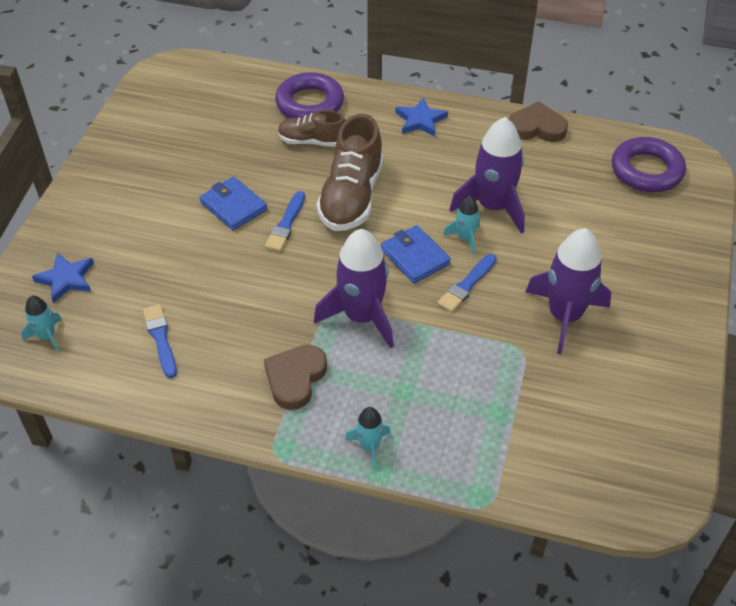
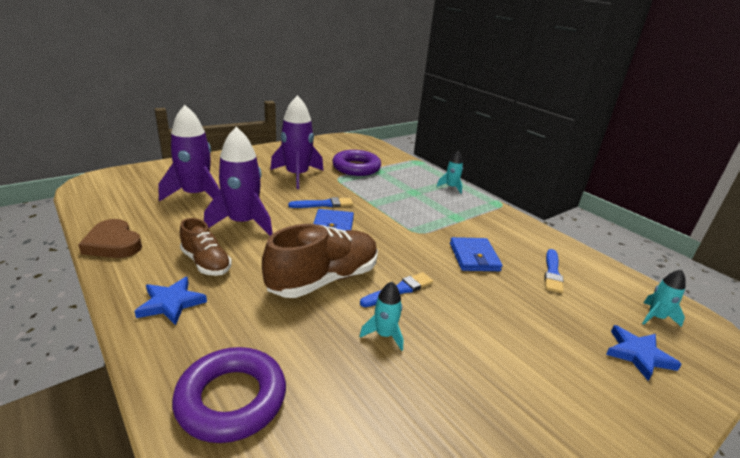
camera: 145 degrees left, 20 degrees down
blue wallet [199,177,267,231] -> blue wallet moved to [450,237,503,271]
brown heart [264,345,327,410] -> none
brown shoe [278,110,346,147] -> brown shoe moved to [180,218,232,276]
purple rocket [314,229,394,349] -> purple rocket moved to [159,105,220,202]
turquoise rocket [443,196,480,254] -> turquoise rocket moved to [359,282,403,351]
purple ring [612,137,686,192] -> purple ring moved to [332,150,381,176]

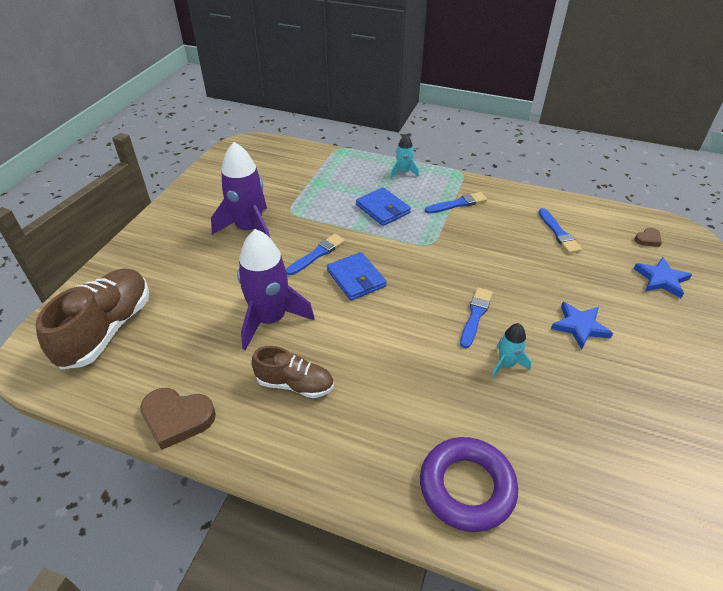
camera: 30 degrees left, 15 degrees up
blue star [134,277,207,325] -> blue star moved to [551,302,613,350]
purple rocket [159,105,220,202] -> none
brown shoe [262,224,378,298] -> brown shoe moved to [36,269,149,369]
purple ring [332,150,381,176] -> none
blue wallet [450,237,503,271] -> blue wallet moved to [356,187,411,226]
turquoise rocket [642,269,686,327] -> brown heart [635,228,662,247]
none -> blue brush [425,192,487,214]

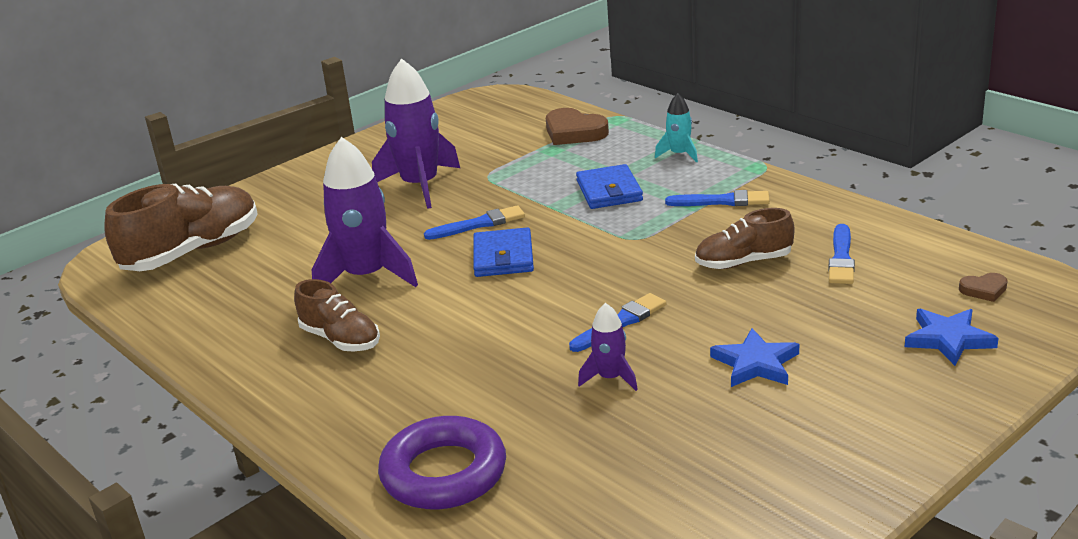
camera: 30 degrees right, 15 degrees down
brown heart [140,388,216,450] -> brown heart moved to [546,108,609,145]
turquoise rocket [492,323,531,378] -> purple rocket [578,303,638,391]
none -> brown shoe [695,208,795,269]

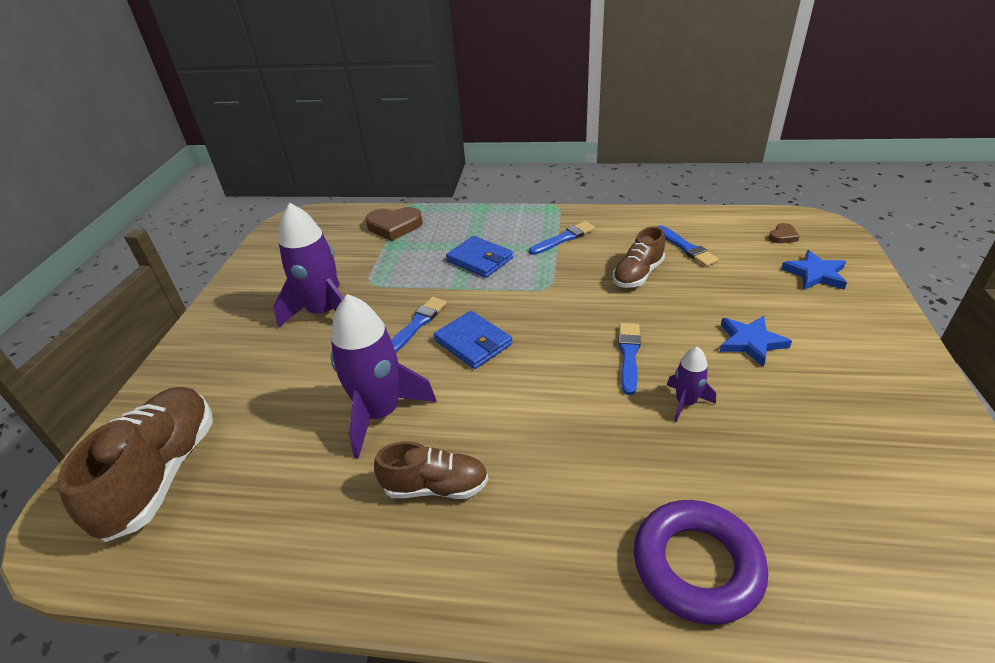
camera: 40 degrees left, 10 degrees up
turquoise rocket [655,93,698,163] -> none

